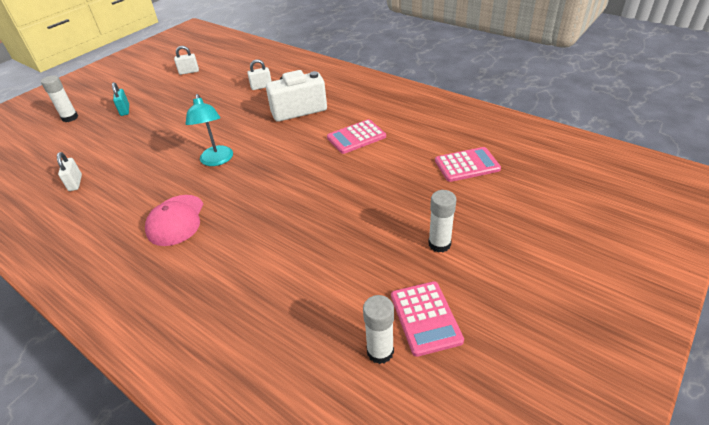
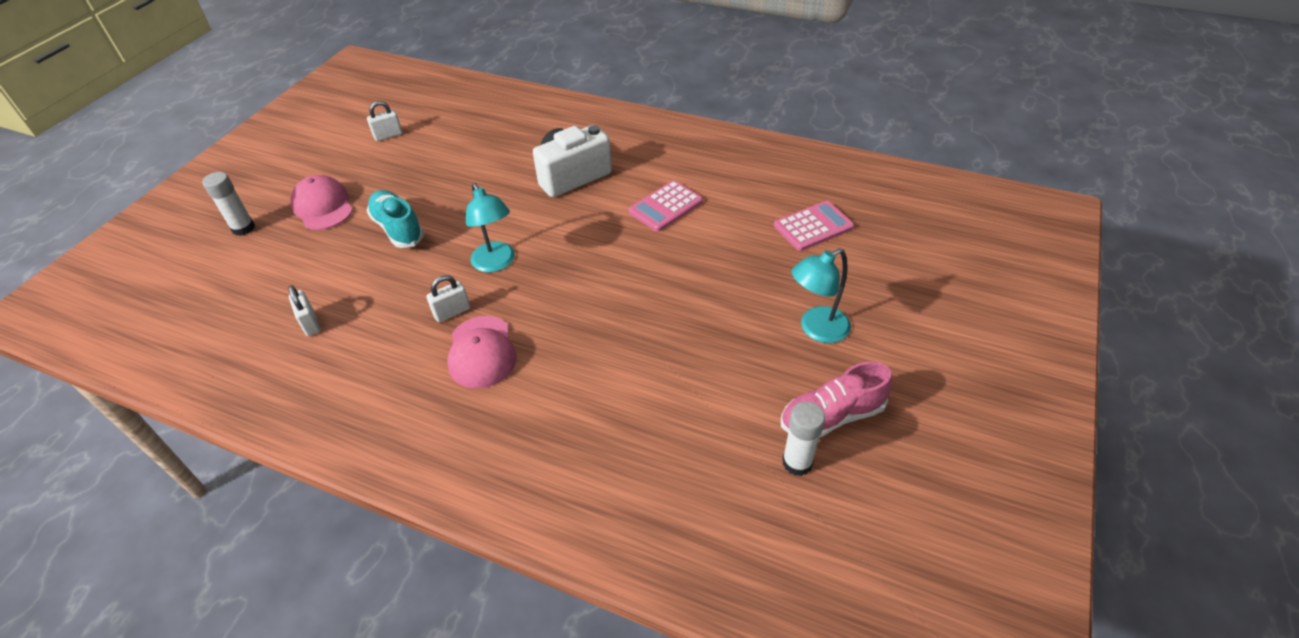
camera: 15 degrees left, 5 degrees up
turquoise padlock [112,82,129,116] -> pink cap [290,175,353,230]
white padlock [247,59,272,90] -> white padlock moved to [426,275,470,322]
pink calculator [391,281,464,357] -> pink shoe [781,362,893,438]
white glue stick [428,190,457,253] -> turquoise lamp [791,248,851,343]
none -> turquoise shoe [366,190,424,248]

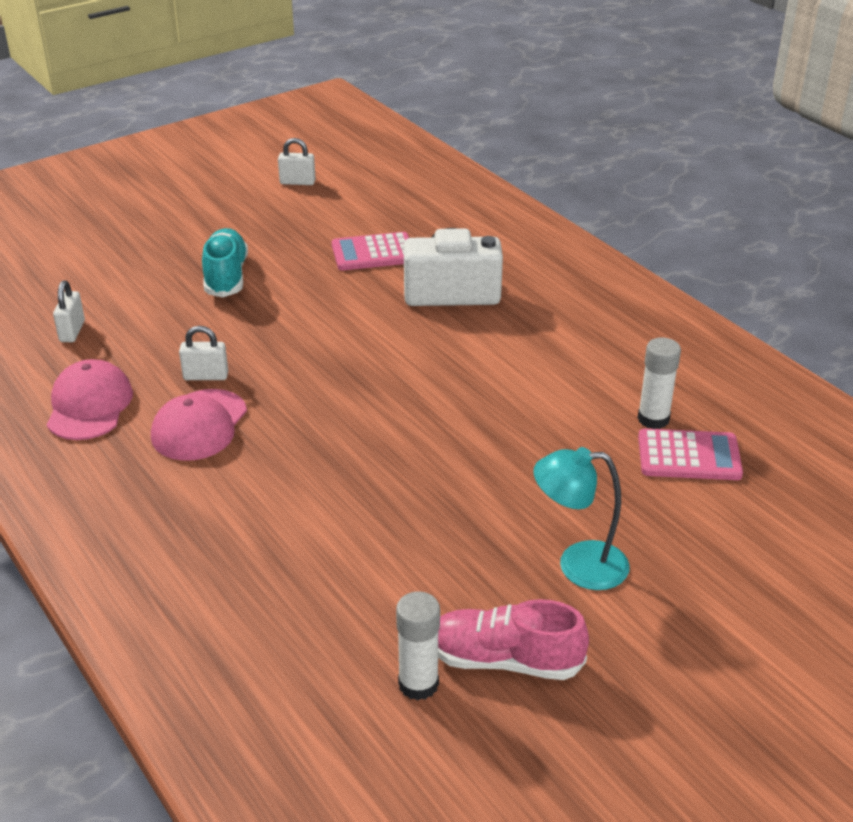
camera: 30 degrees right, 10 degrees down
white glue stick [202,172,255,236] -> white glue stick moved to [638,338,681,429]
pink cap [290,175,353,230] -> pink cap moved to [47,359,133,440]
turquoise lamp [466,183,515,272] -> none
pink calculator [628,180,703,232] -> pink calculator moved to [332,232,409,270]

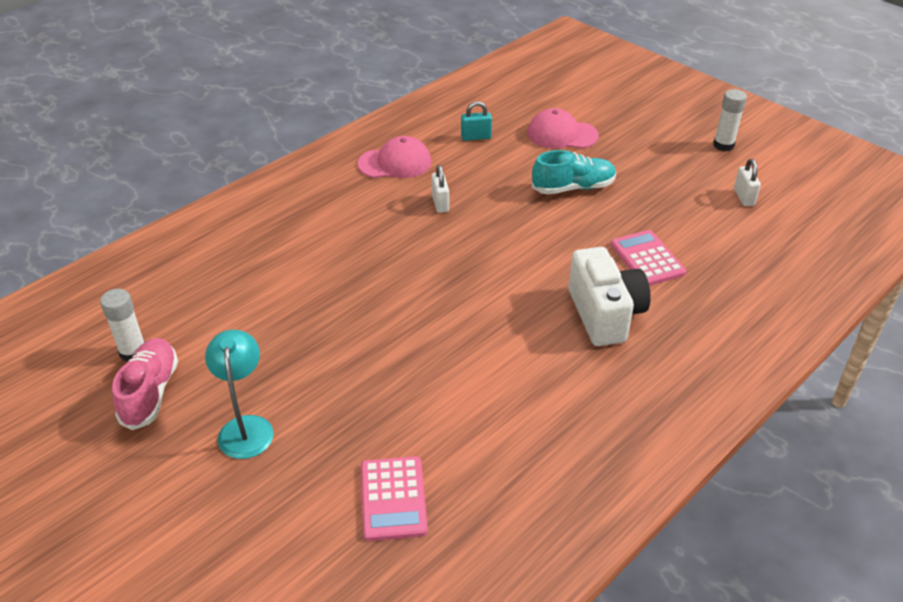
camera: 80 degrees right, 5 degrees up
white padlock [53,280,85,342] -> turquoise padlock [461,101,492,141]
pink cap [151,389,247,461] -> pink cap moved to [527,108,599,149]
white glue stick [638,338,681,429] -> white glue stick moved to [713,89,747,151]

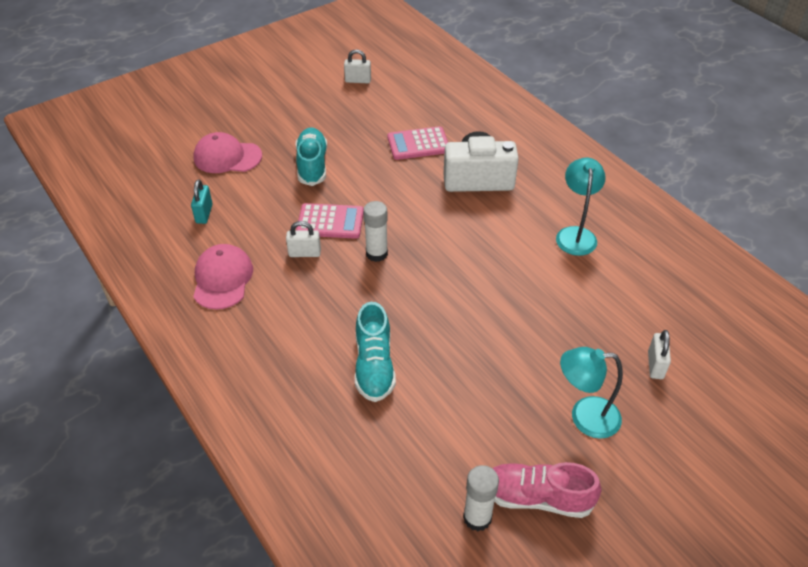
camera: 80 degrees left, 5 degrees up
pink calculator [361,456,428,541] -> pink calculator moved to [296,203,364,239]
pink cap [527,108,599,149] -> pink cap turned 75 degrees clockwise [193,132,262,173]
white glue stick [713,89,747,151] -> white glue stick moved to [363,201,388,262]
none -> turquoise shoe [355,302,396,402]
none -> turquoise lamp [556,157,606,256]
none -> white padlock [648,330,671,379]

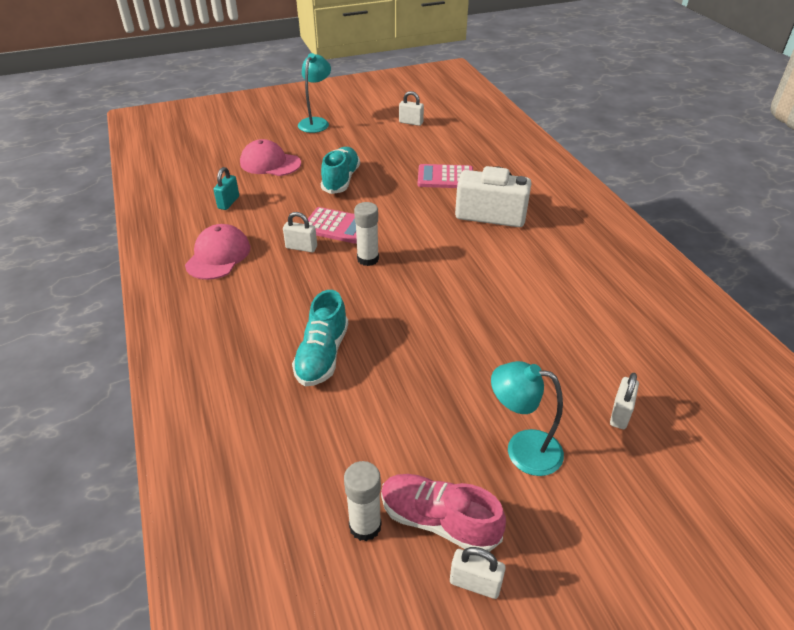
camera: 15 degrees right, 5 degrees down
turquoise lamp [556,157,606,256] -> turquoise lamp moved to [298,53,331,133]
none -> white padlock [450,547,506,599]

